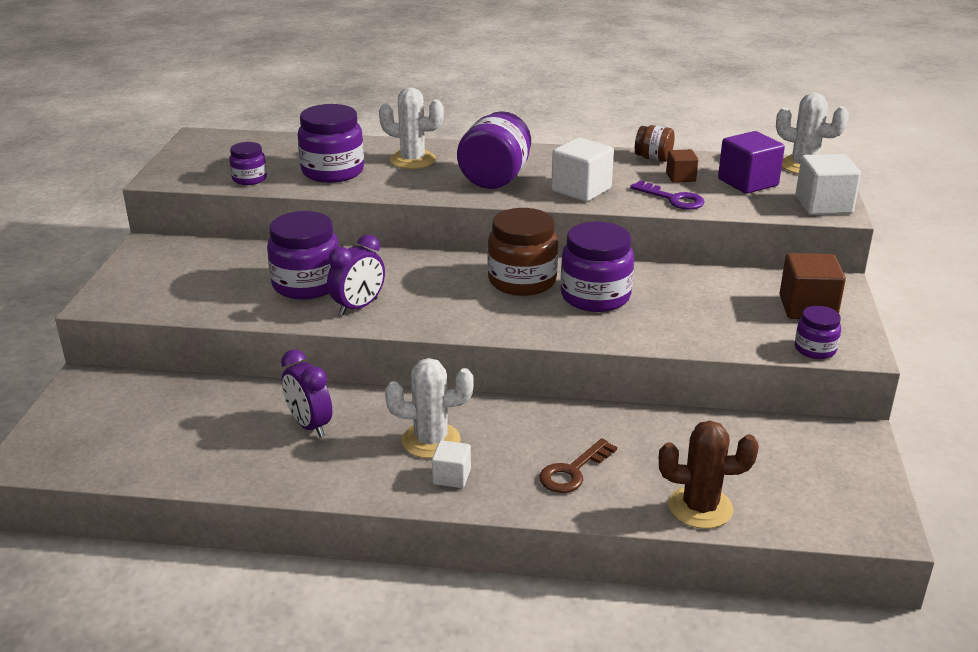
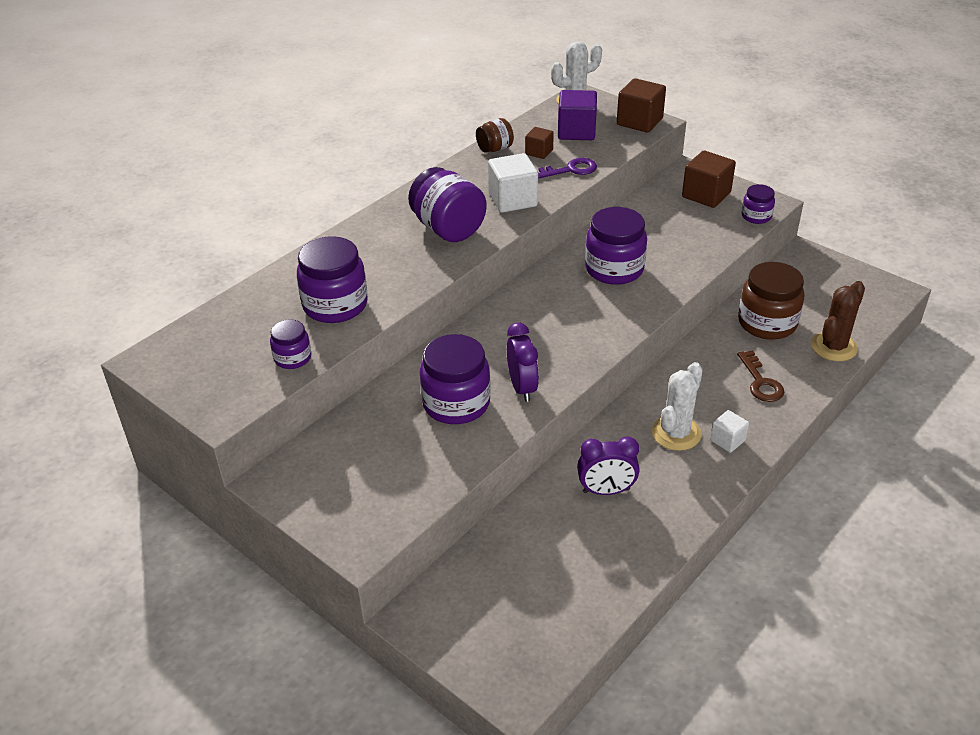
camera: 55 degrees left, 10 degrees up
white cactus [379,88,444,169] -> none
brown jar [487,208,558,296] -> brown jar moved to [738,262,805,340]
white cube [795,154,861,215] -> brown cube [617,78,666,133]

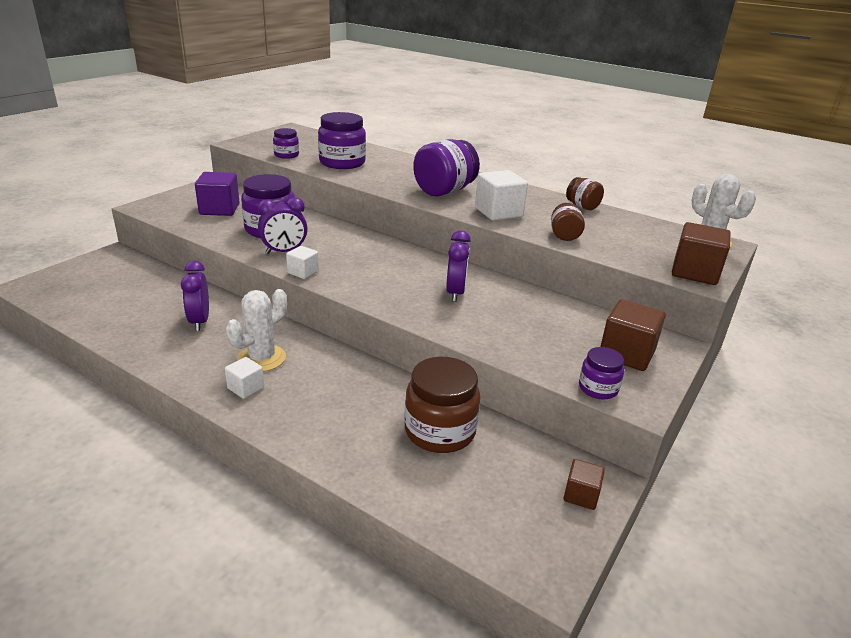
camera: 80 degrees right, 10 degrees down
brown cube [525,127,554,159] -> brown cube moved to [564,459,605,510]
purple key [538,158,597,179] -> brown jar [551,203,585,241]
purple cube [558,90,597,140] -> purple cube moved to [195,172,240,216]
purple jar [585,207,647,285] -> purple clock [446,230,471,302]
white cactus [652,362,703,451] -> white cactus turned 75 degrees counterclockwise [226,289,287,372]
brown key [737,350,784,402] -> none
brown cactus [811,281,865,361] -> none
none -> white cube [286,246,319,279]

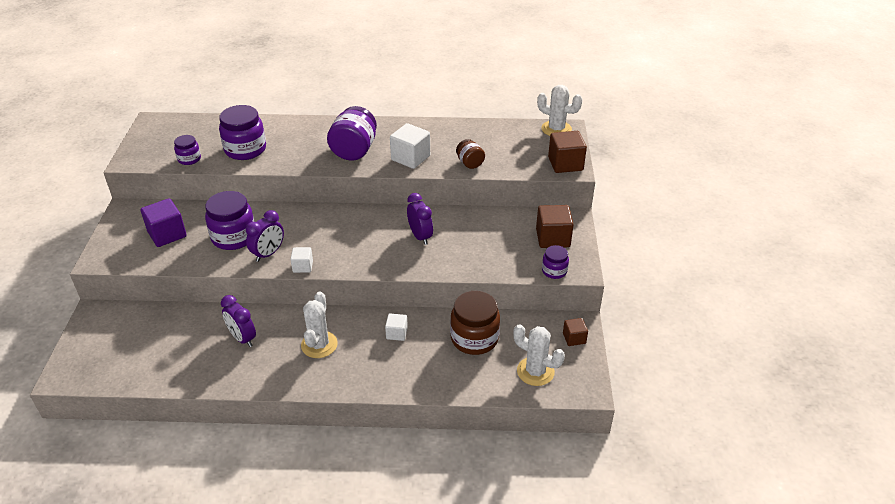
camera: 30 degrees left, 10 degrees up
white cube [225,357,264,399] -> white cube moved to [385,313,408,341]
brown jar [566,177,604,210] -> none
none -> white cactus [513,324,565,386]

